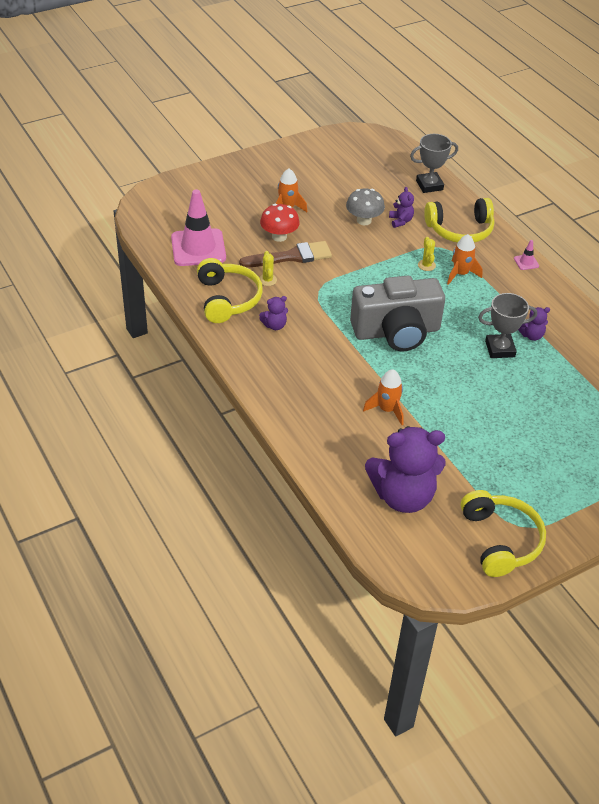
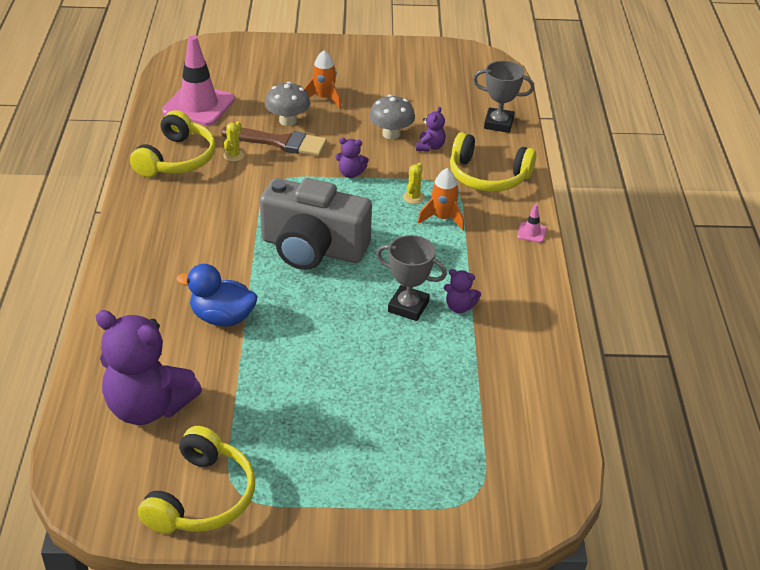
camera: 30 degrees right, 5 degrees down
purple teddy bear [259,296,288,330] -> purple teddy bear moved to [335,138,369,178]
red mushroom [260,204,300,242] -> grey mushroom [265,82,310,126]
orange rocket [363,369,404,425] -> blue duck [176,264,258,327]

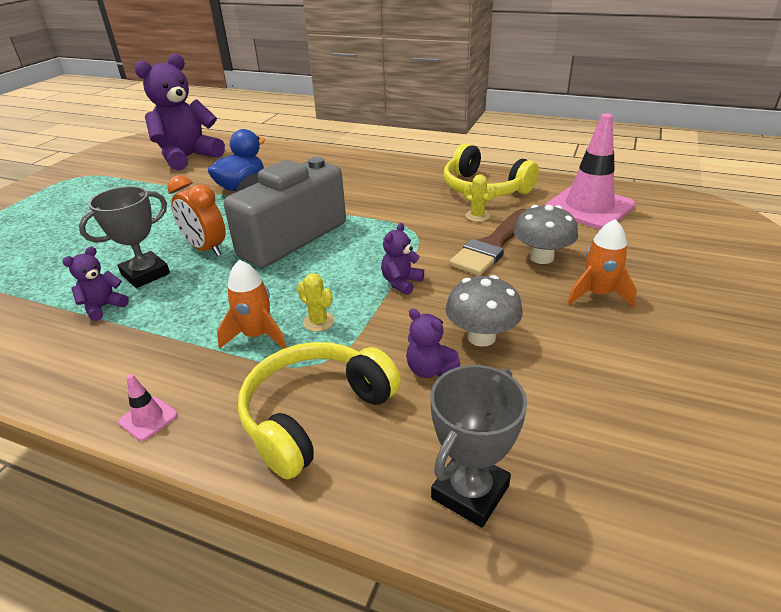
camera: 115 degrees right, 5 degrees down
yellow headphones [138,426,255,534] -> none
none -> orange clock [167,175,226,256]

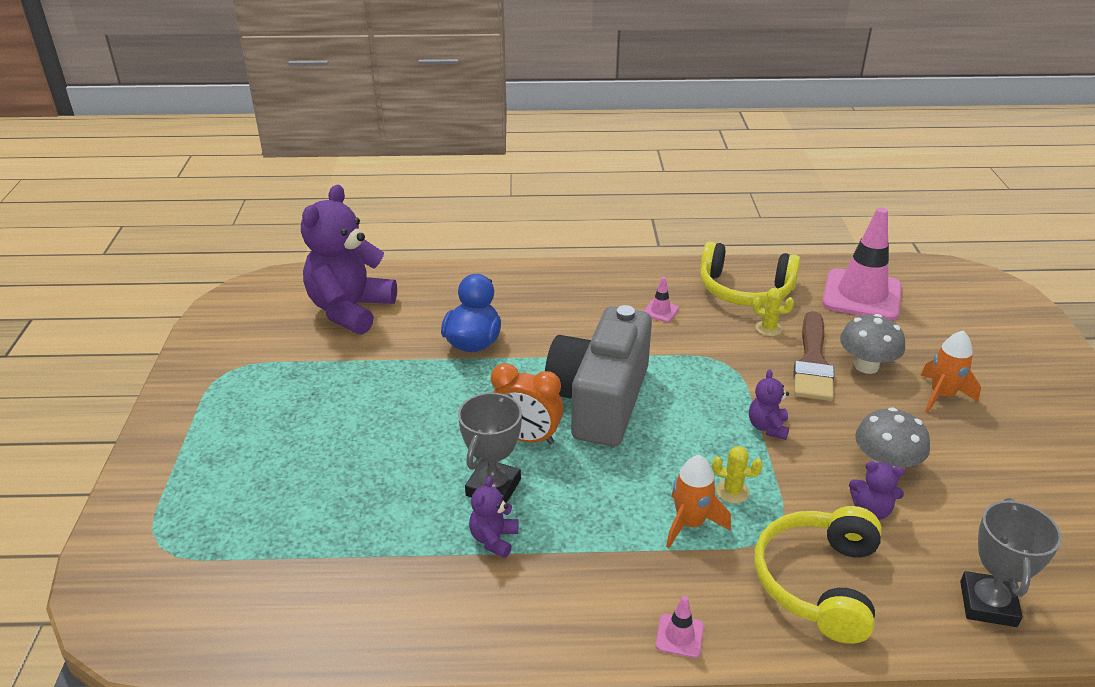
camera: 25 degrees left, 0 degrees up
none -> pink traffic cone [644,277,679,322]

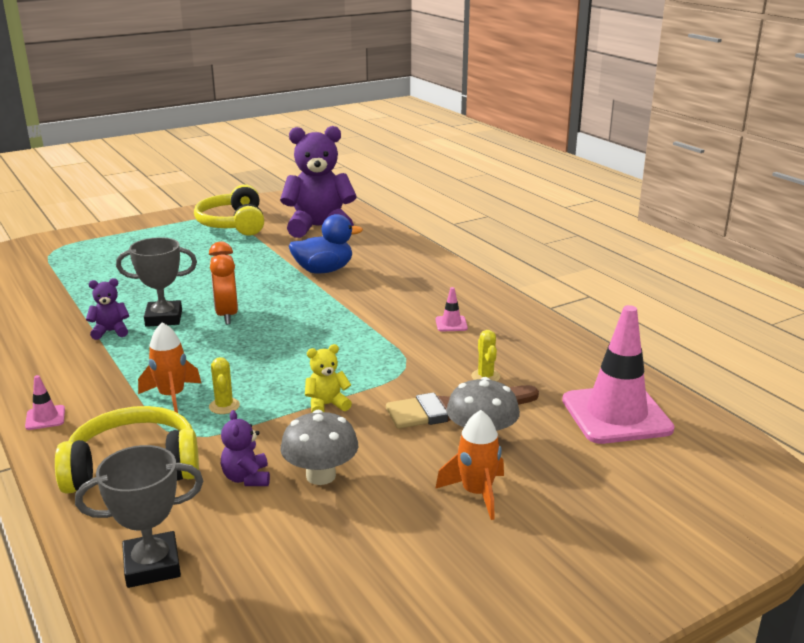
camera: 60 degrees right, 10 degrees down
grey camera [545,305,652,446] -> none
yellow headphones [700,241,800,306] -> yellow headphones moved to [194,184,264,236]
purple teddy bear [749,369,789,440] -> yellow teddy bear [305,344,352,413]

